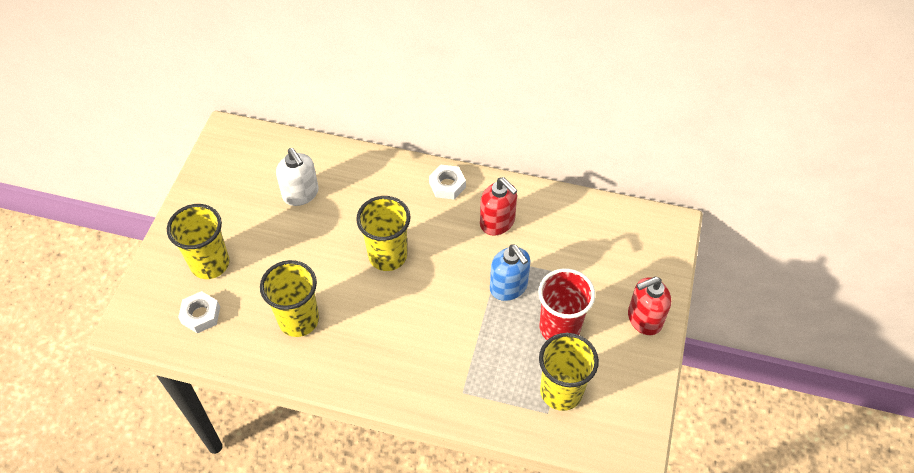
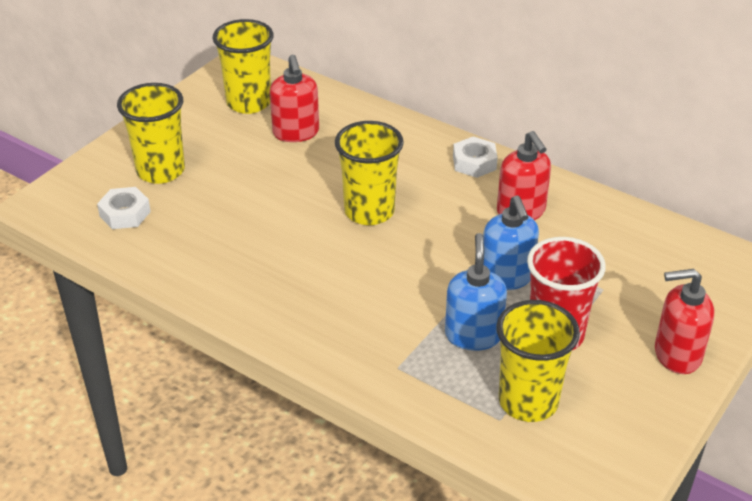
camera: 20 degrees right, 15 degrees down
yellow cup [260,260,319,337] -> yellow cup moved to [212,19,274,114]
white soap dispenser [276,148,319,206] -> red soap dispenser [270,55,319,142]
none -> blue soap dispenser [445,233,507,351]

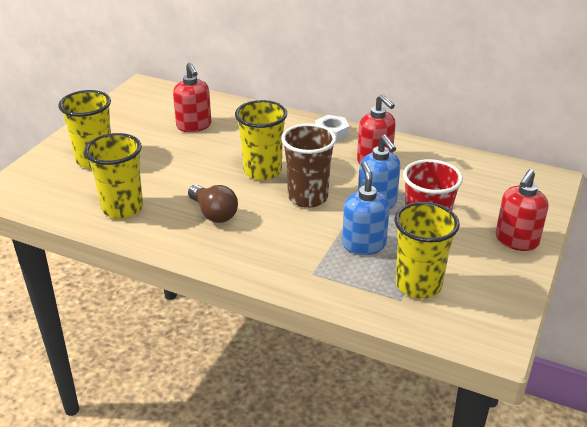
camera: 10 degrees left, 5 degrees down
white nut [97,187,151,229] -> none
yellow cup [212,19,274,114] -> yellow cup moved to [84,133,143,219]
red soap dispenser [655,269,714,374] -> red soap dispenser turned 45 degrees counterclockwise [496,169,548,251]
none -> brown light bulb [188,185,238,223]
none -> brown cup [281,123,336,208]

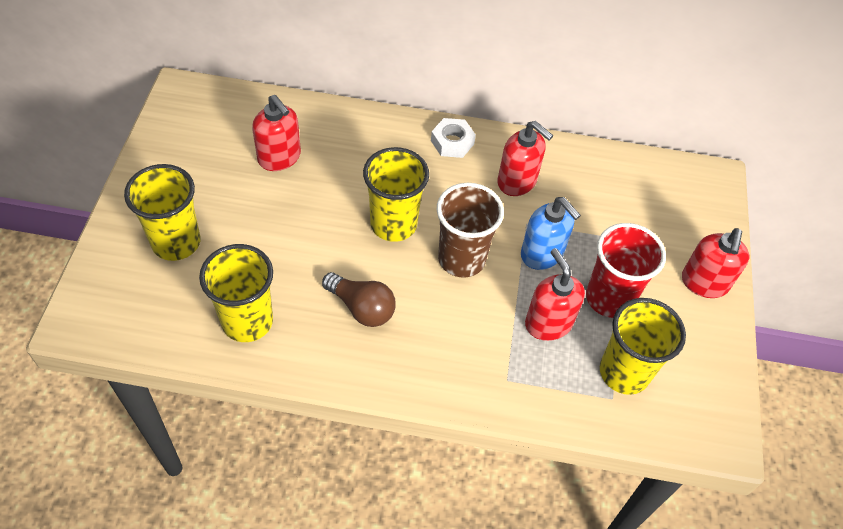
camera: 20 degrees left, 20 degrees up
blue soap dispenser [342,162,390,255] -> red soap dispenser [525,248,585,341]

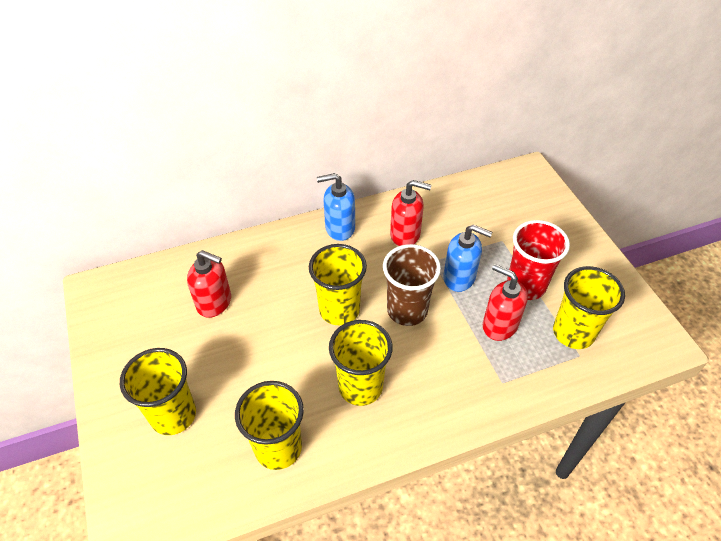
camera: 25 degrees left, 5 degrees down
brown light bulb [322,272,396,327] -> yellow cup [329,320,393,406]
white nut [431,118,476,158] -> blue soap dispenser [317,173,355,241]
red soap dispenser [682,228,749,298] -> none

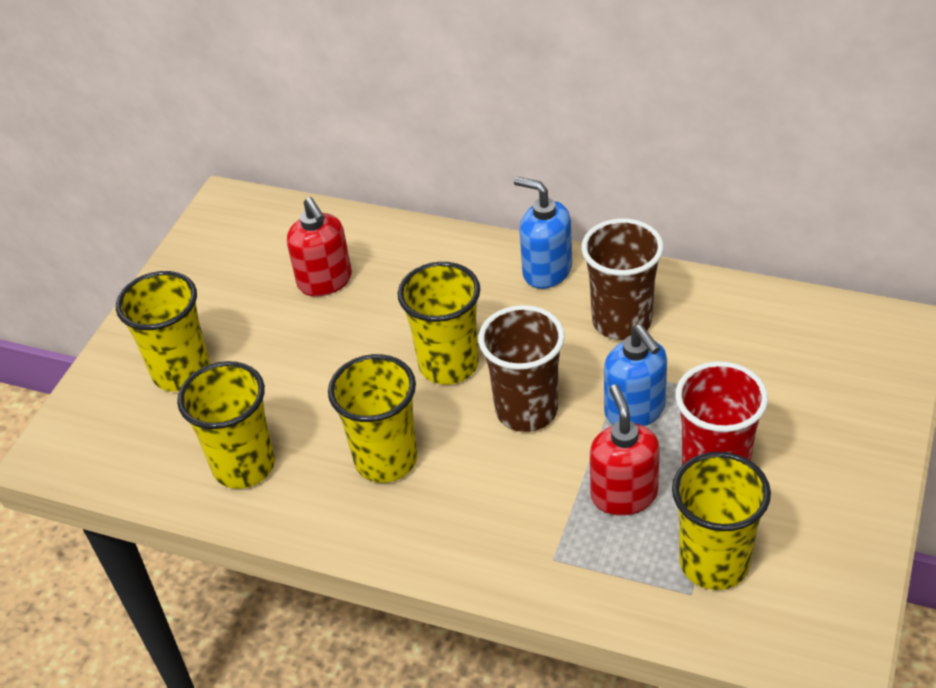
camera: 45 degrees right, 5 degrees down
red soap dispenser [390,180,431,246] -> brown cup [581,218,664,340]

